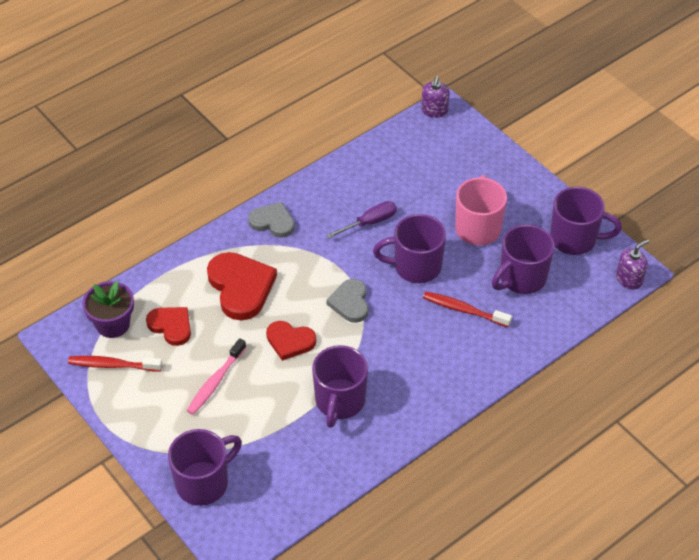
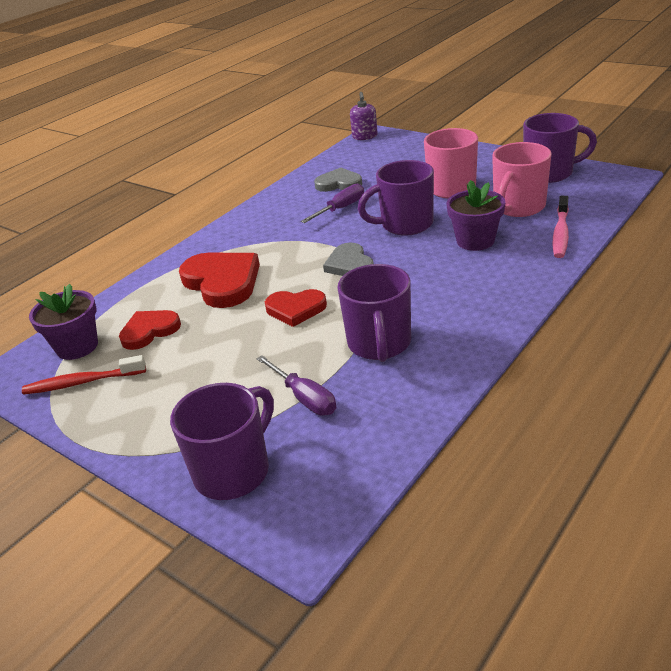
camera: 10 degrees left, 15 degrees down
red heart [146,307,191,346] -> red heart turned 60 degrees counterclockwise [119,310,181,350]
pink toothbrush [186,338,246,415] -> pink toothbrush moved to [553,196,569,258]
grey heart [248,202,295,238] -> grey heart moved to [314,168,362,192]
red toothbrush [423,292,512,327] -> purple flower pot [446,180,505,251]
purple mug [492,224,554,294] -> pink mug [492,142,552,217]
purple soap dispenser [616,240,649,290] -> none
none -> purple screwdriver [256,355,336,416]

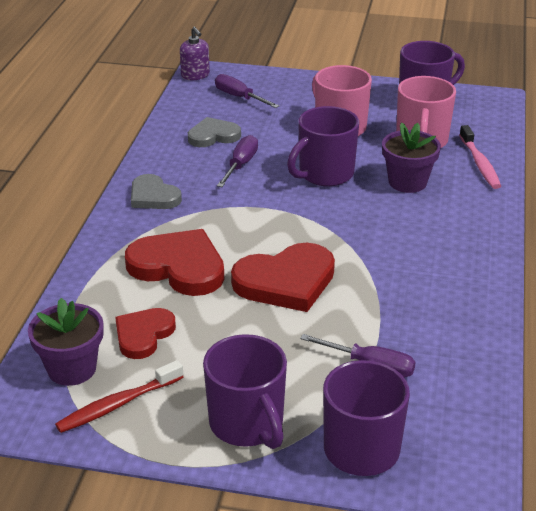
camera: 30 degrees left, 0 degrees up
red heart [265,289,327,327] -> red heart [231,243,335,312], size x1.62
grey heart [323,243,374,276] -> grey heart moved to [131,174,182,209]
purple mug [338,264,411,362] -> purple mug moved to [203,334,287,449]
none -> purple screwdriver [215,74,279,108]

